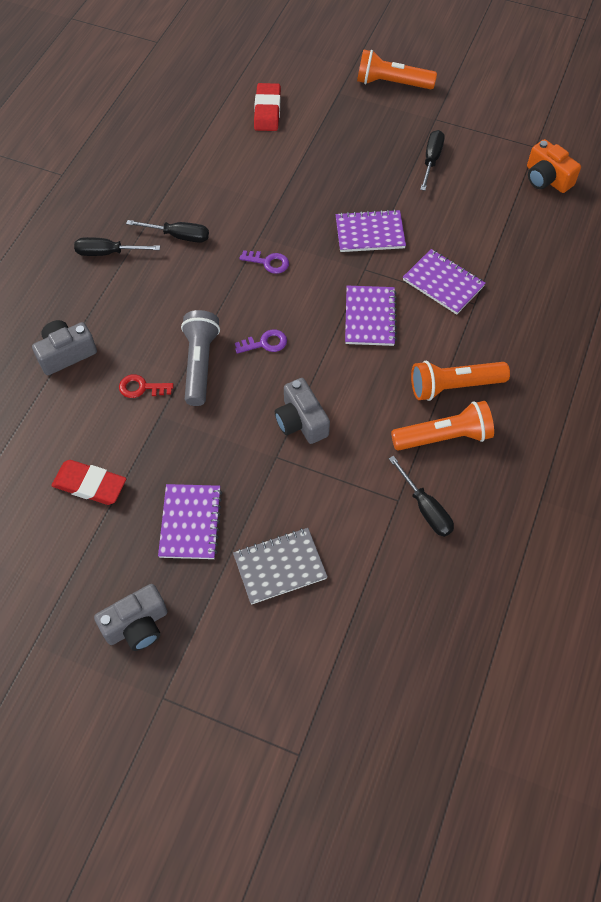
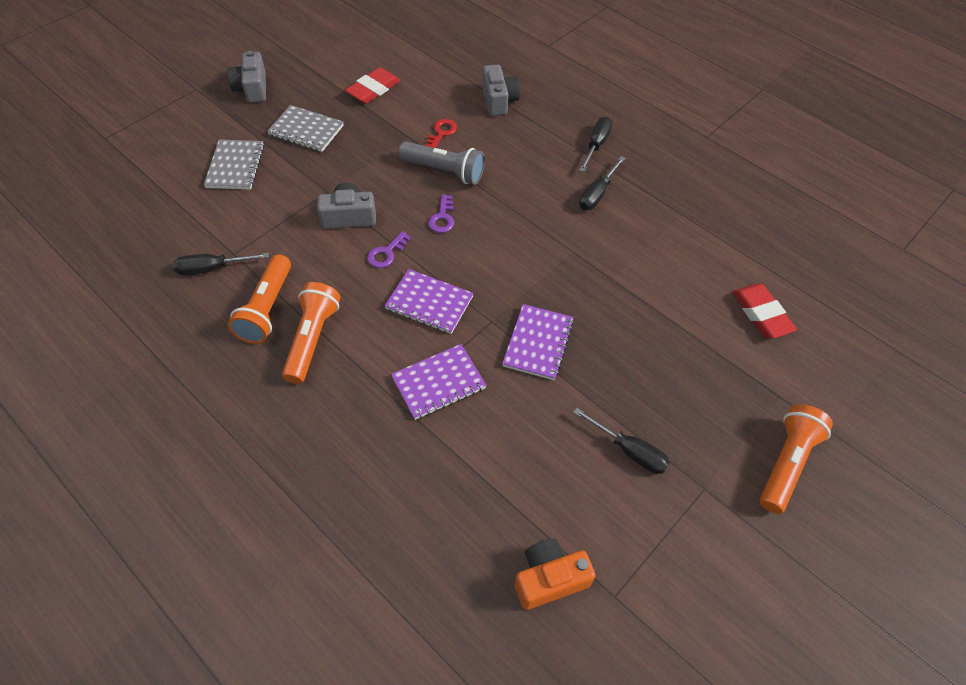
camera: 110 degrees right, 5 degrees down
purple notebook [158,484,222,559] -> grey notebook [267,105,344,152]
purple key [239,250,289,274] -> purple key moved to [367,231,411,268]
red eraser [254,83,281,131] -> red eraser turned 45 degrees clockwise [732,284,797,338]

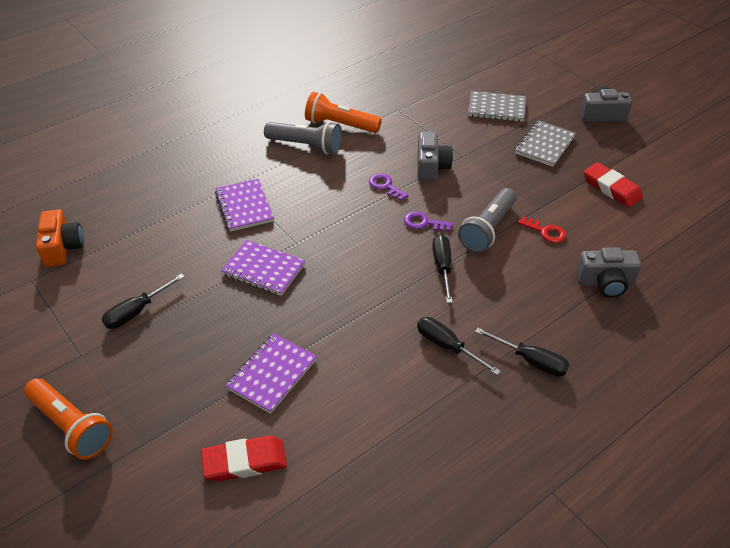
camera: 100 degrees right, 10 degrees down
black screwdriver [173,253,269,275] -> black screwdriver moved to [432,235,453,303]
orange flashlight [282,282,341,384] -> grey flashlight [264,121,342,154]
purple notebook [385,269,474,334] -> purple notebook moved to [226,334,317,414]

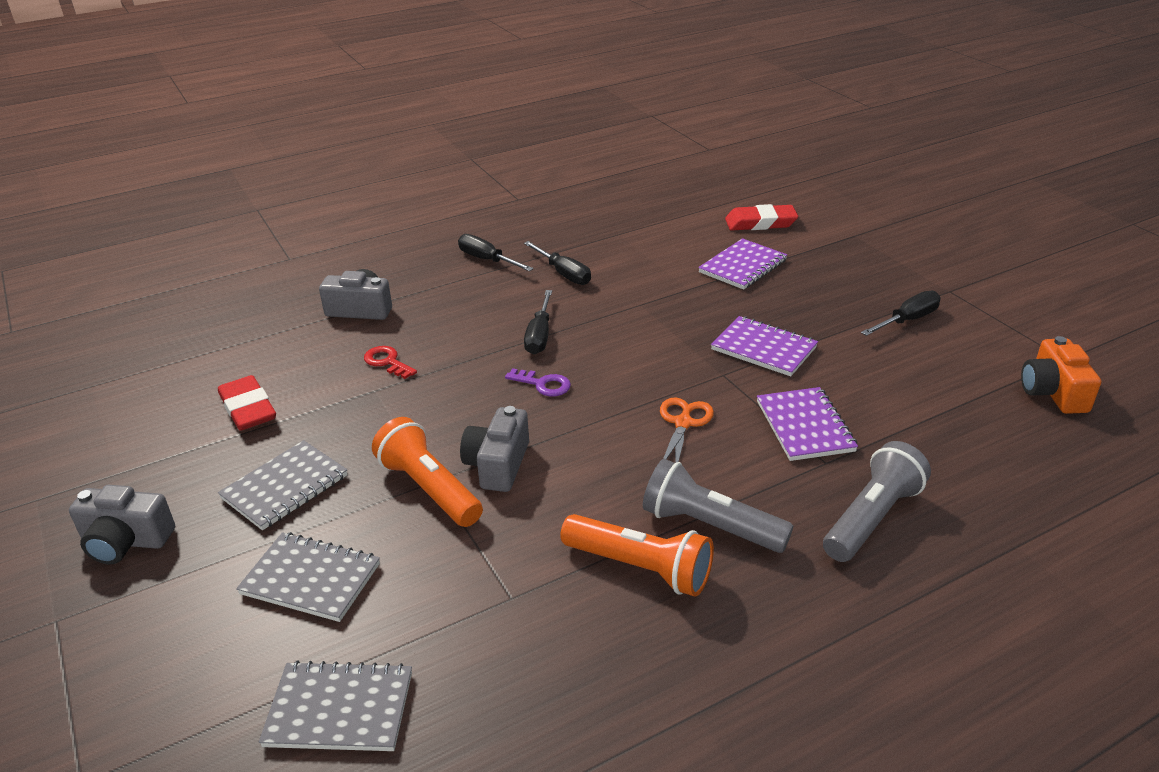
camera: 170 degrees left, 10 degrees down
orange flashlight [24,378,113,460] -> orange flashlight moved to [372,417,483,527]
purple key [369,174,408,201] -> none
grey flashlight [458,188,516,253] -> grey flashlight moved to [823,441,931,562]
none -> grey notebook [259,660,412,751]
none -> orange scissors [660,397,714,463]

